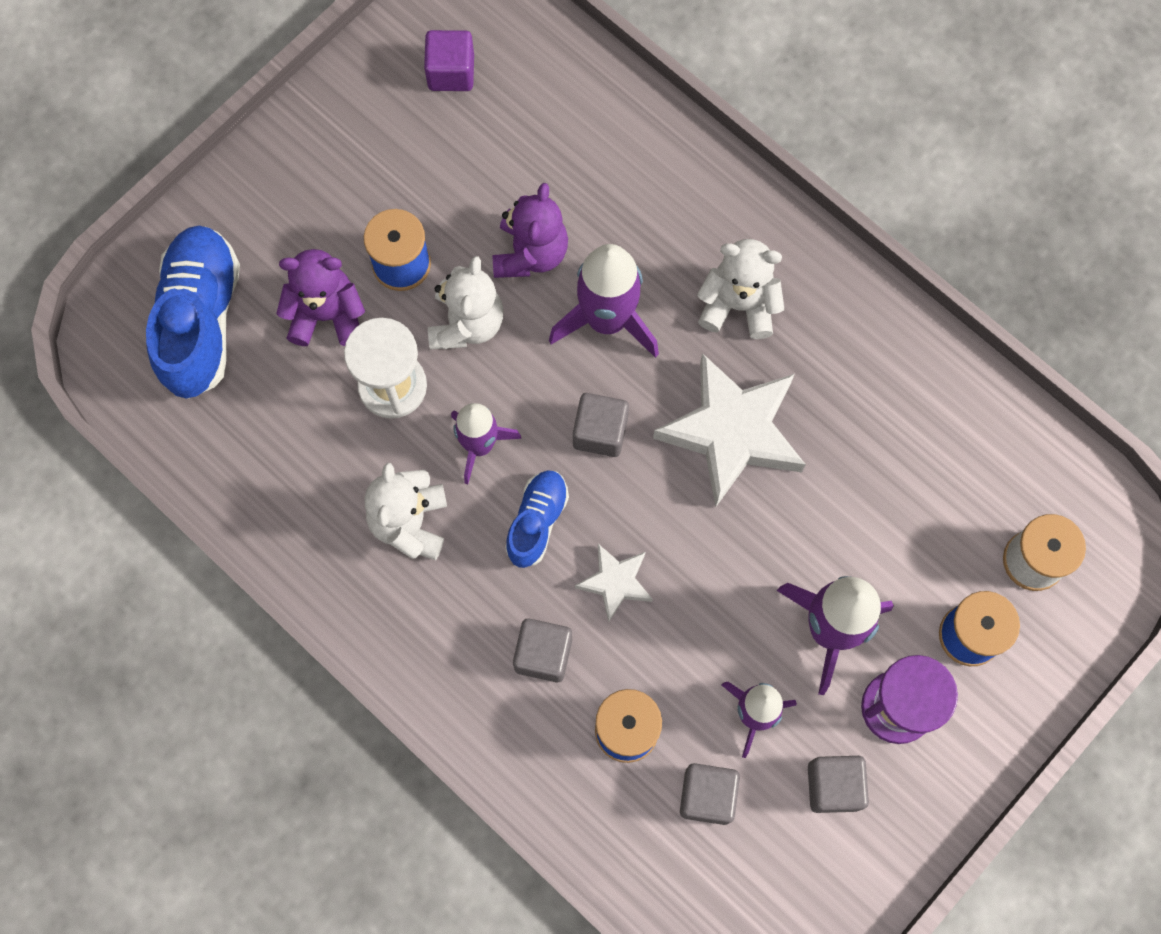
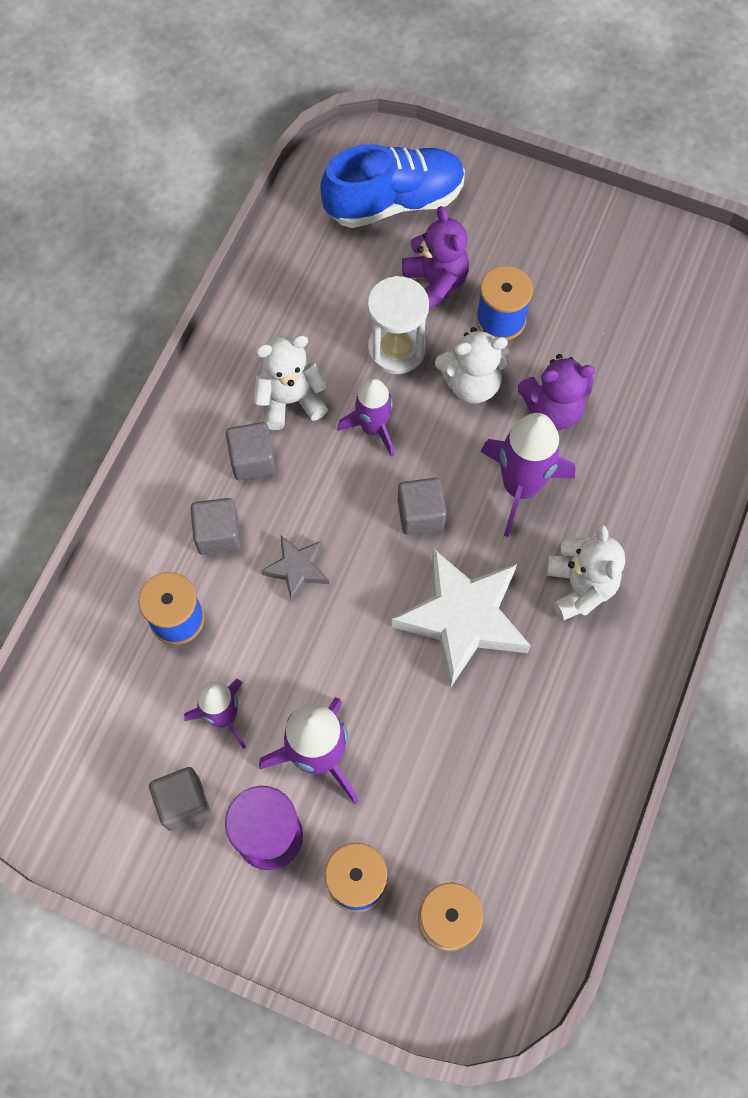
camera: 70 degrees right, 5 degrees down
purple cube [424,30,474,91] -> none
blue shoe [505,470,569,568] -> none
white star [575,544,653,622] -> grey star [261,536,329,603]
grey cube [680,763,740,825] -> grey cube moved to [226,422,276,480]

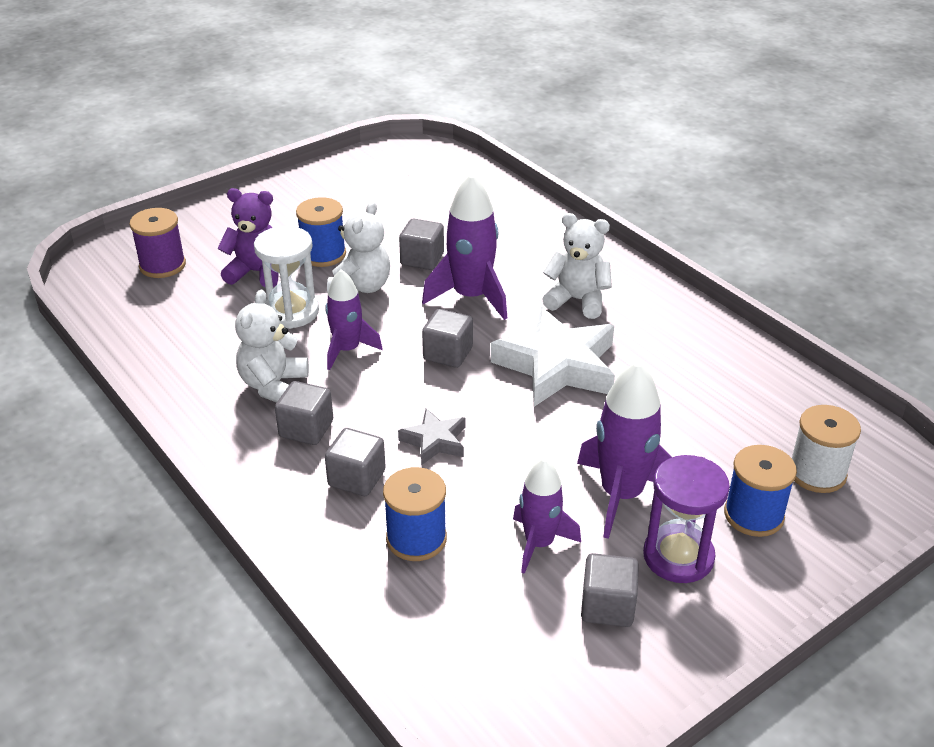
camera: 60 degrees left, 30 degrees down
blue shoe [320,144,465,228] -> purple spool [130,208,186,278]
purple teddy bear [517,354,595,430] -> grey cube [399,219,444,270]

